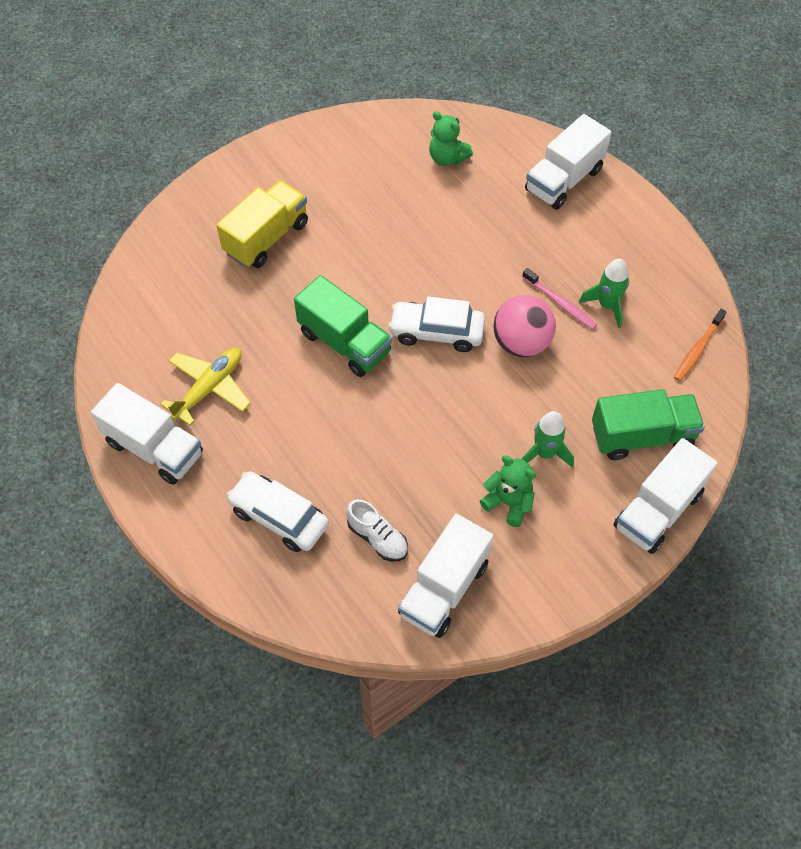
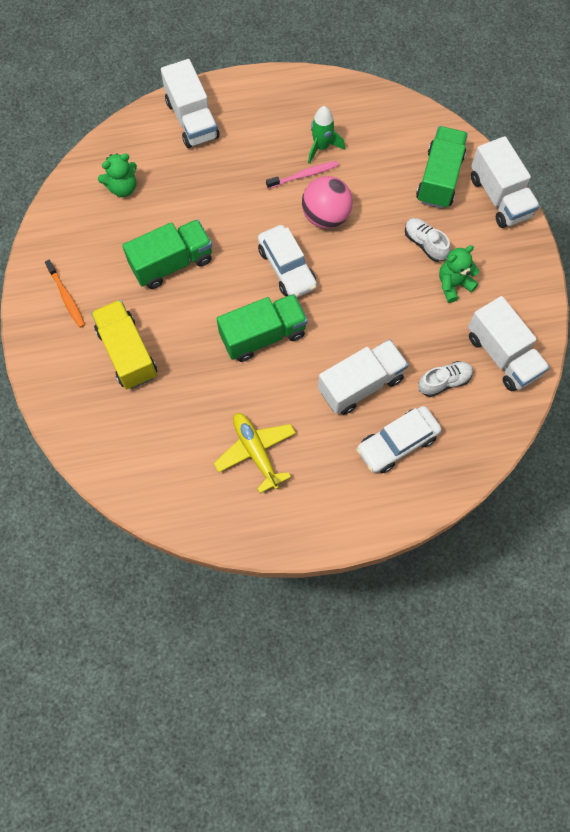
camera: 65 degrees left, 10 degrees up
white truck [91,383,203,485] -> white truck moved to [318,339,408,415]
white car [388,297,485,352] -> white car turned 60 degrees counterclockwise [258,225,317,297]
green rocket [522,411,574,468] -> white shoe [405,218,450,262]
orange toothbrush [674,309,726,381] -> orange toothbrush moved to [45,260,85,328]
none -> green truck [122,219,212,289]

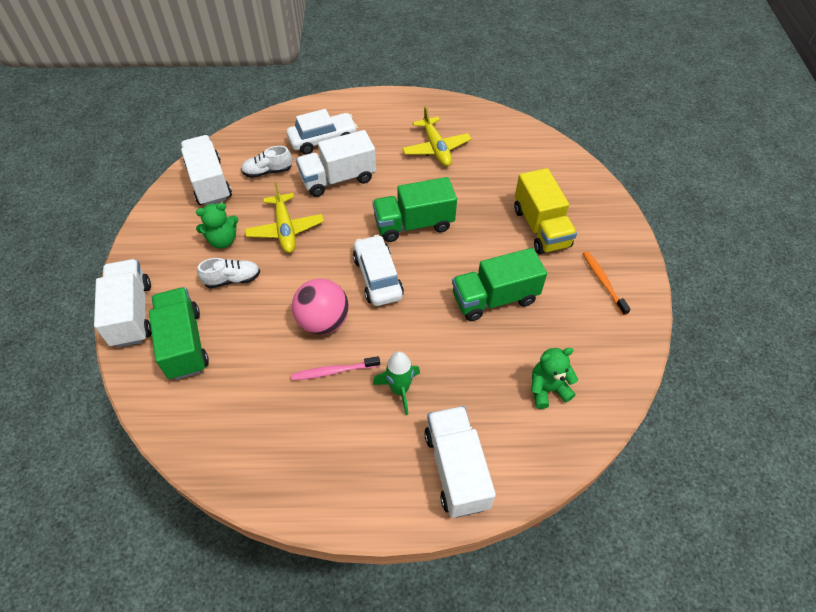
camera: 170 degrees left, 15 degrees down
green rocket [308,106,345,164] -> green rocket moved to [373,351,420,415]
white shoe [405,218,450,262] -> white shoe turned 75 degrees counterclockwise [197,258,260,288]
green truck [416,126,468,209] -> green truck turned 135 degrees clockwise [149,287,209,380]
none -> yellow plane [245,182,324,253]

